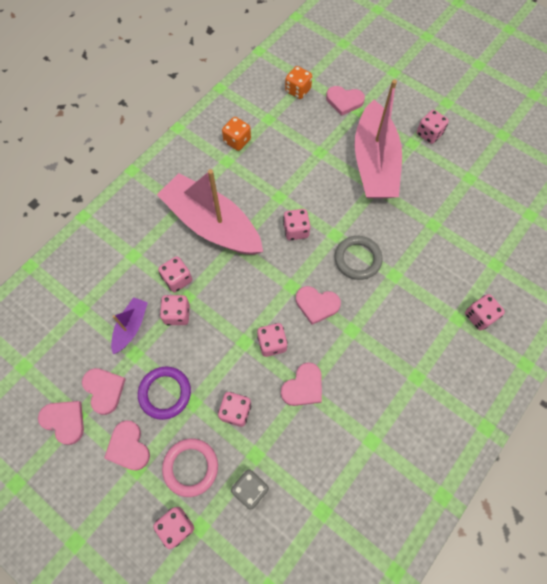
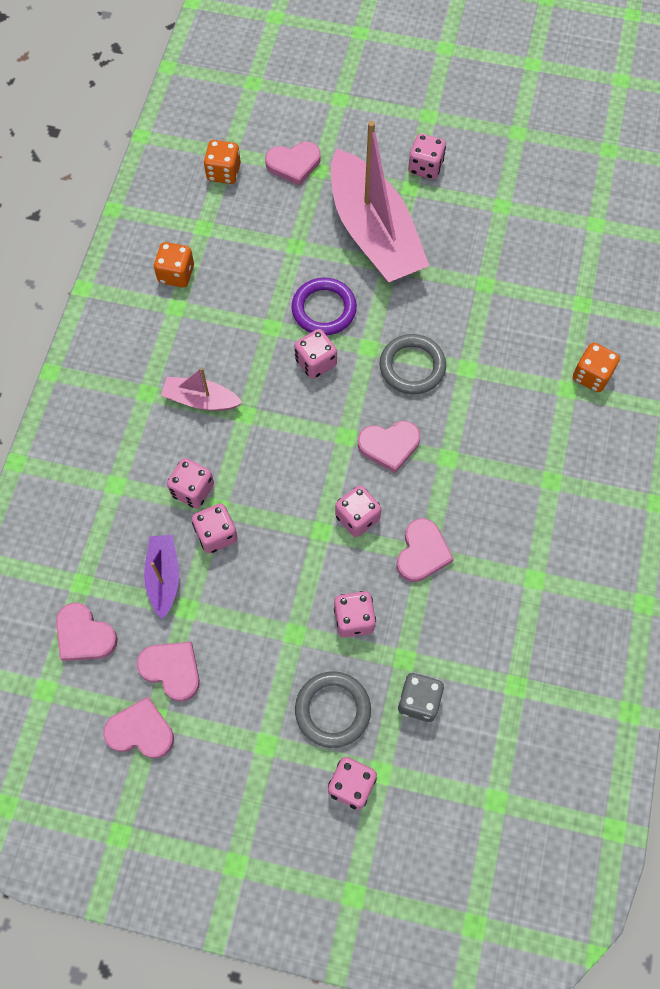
camera: 25 degrees left, 0 degrees up
pink heart [104,420,150,470] -> pink heart moved to [56,603,118,661]
purple ring [138,366,191,420] -> purple ring moved to [292,278,357,335]
pink boat [157,169,263,255] -> pink boat [161,367,242,411], size x0.46
pink ring [162,438,218,497] -> grey ring [295,671,371,748]
pink dice [465,294,505,330] -> orange dice [573,343,620,392]

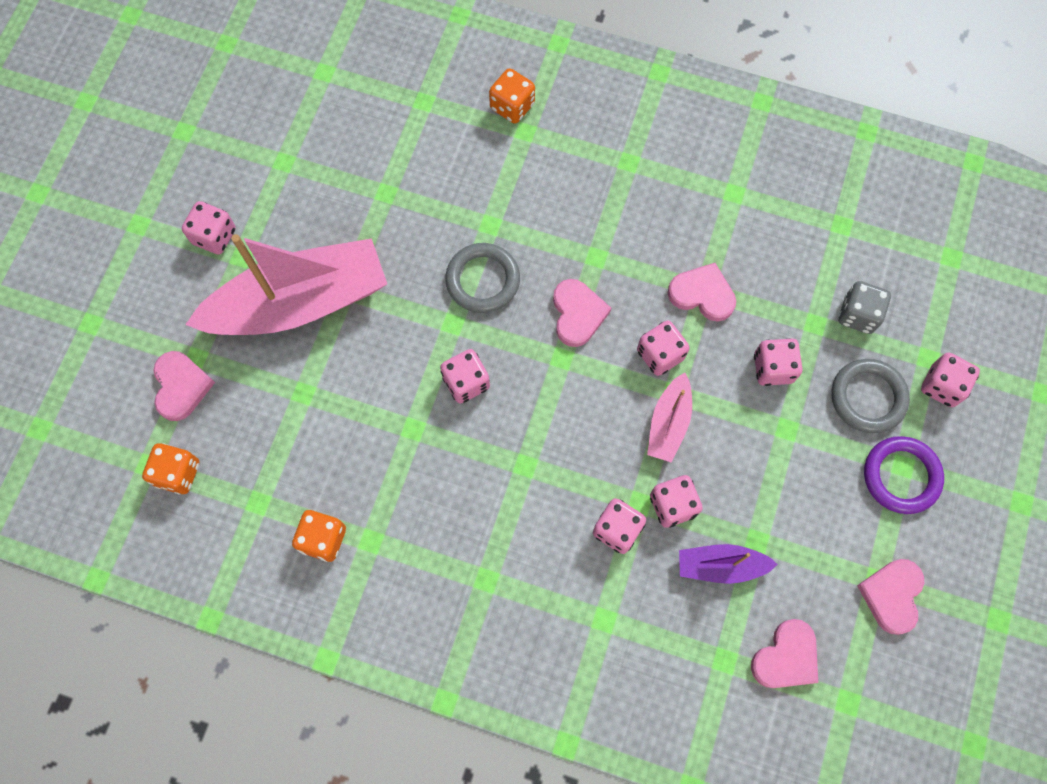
camera: 85 degrees left, 5 degrees up
pink heart [136,642,200,702] -> none
pink boat [161,367,242,411] -> pink boat moved to [647,373,692,463]
purple ring [292,278,357,335] -> purple ring moved to [864,436,944,514]

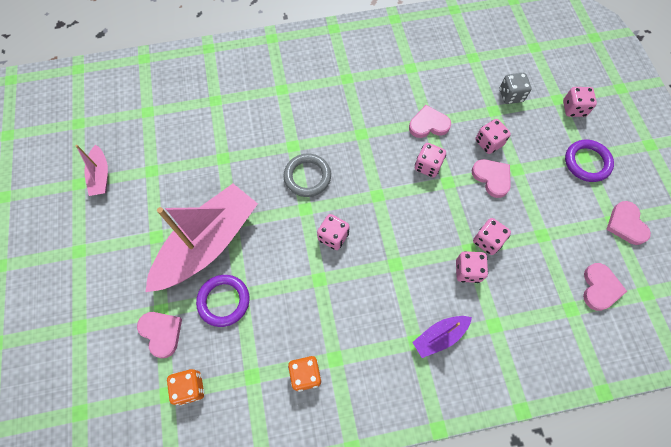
camera: 30 degrees left, 5 degrees down
pink dice [182,201,236,255] -> none
orange dice [489,68,535,124] -> none
pink heart [553,279,611,347] -> pink heart moved to [471,159,511,198]
pink boat [647,373,692,463] -> pink boat moved to [76,144,108,196]
purple boat [679,544,778,584] -> purple boat moved to [412,316,472,358]
grey ring [831,359,910,433] -> none
none -> purple ring [196,275,250,327]

